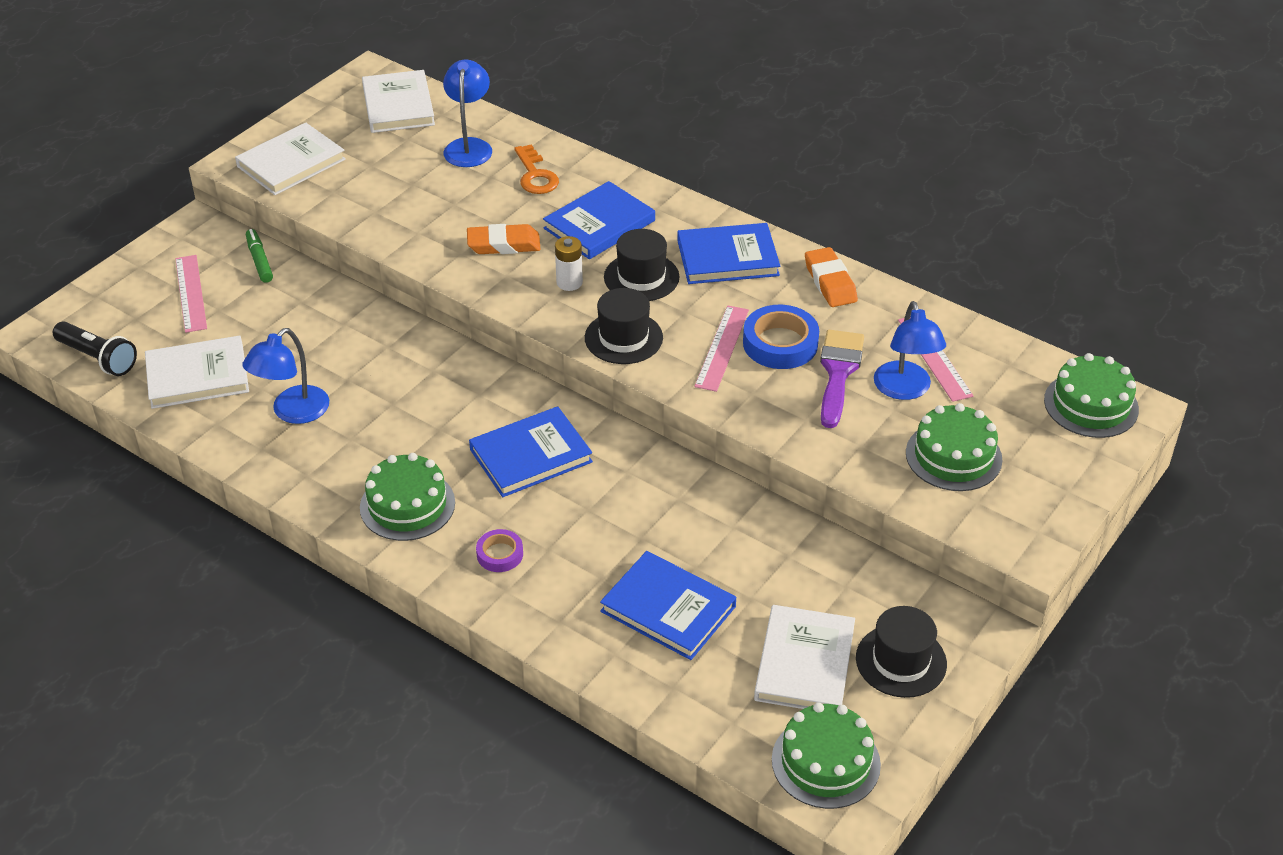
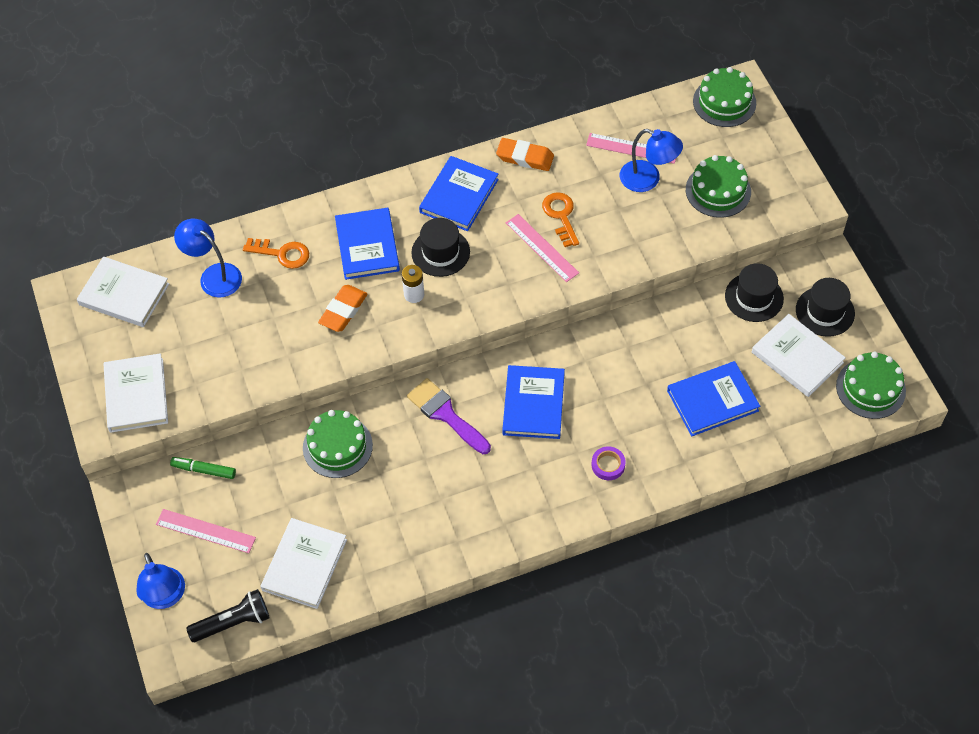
camera: 55 degrees left, 15 degrees up
blue lamp [242,328,329,424] -> blue lamp moved to [136,553,185,609]
green cake [360,453,455,541] -> green cake moved to [303,410,373,478]
black hat [585,288,663,364] -> black hat moved to [725,263,784,322]
blue tape [743,305,819,369] -> orange key [542,192,579,247]
purple brush [820,330,864,428] -> purple brush moved to [407,378,491,454]

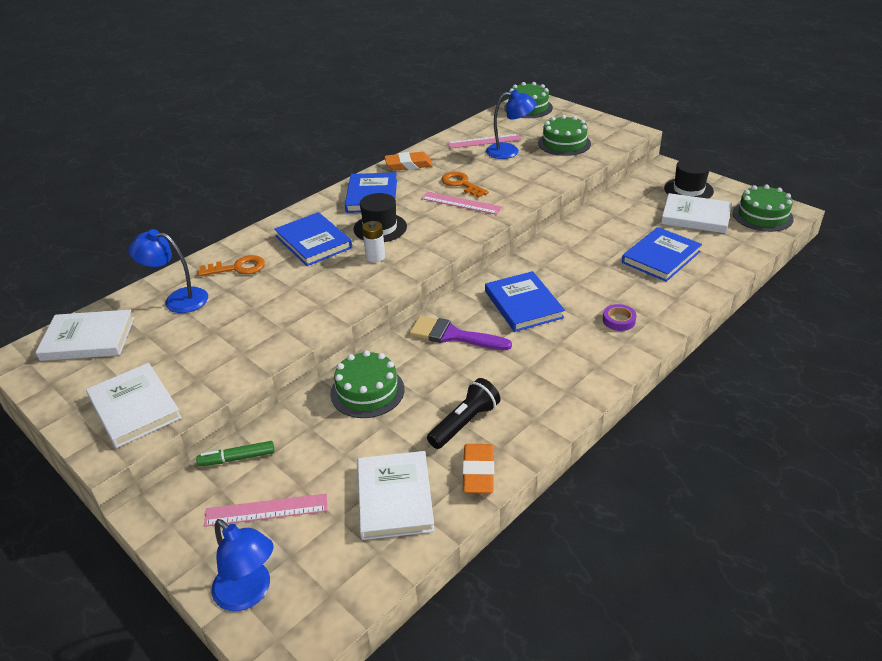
camera: 25 degrees left, 20 degrees down
black flashlight [186,589,270,642] -> black flashlight moved to [427,378,500,449]
orange eraser [318,285,368,332] -> orange eraser moved to [462,444,494,493]
black hat [725,263,784,322] -> none

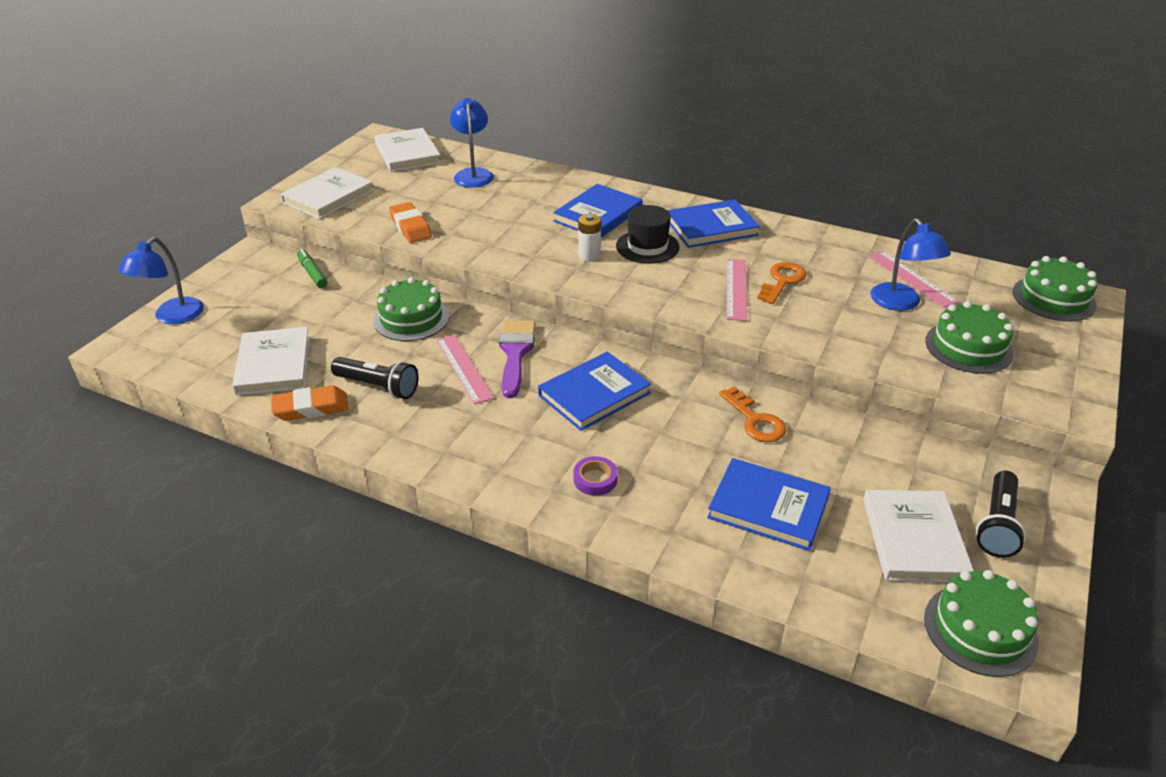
camera: 70 degrees right, 0 degrees up
orange key [198,255,265,276] -> orange key moved to [719,386,786,442]
pink ruler [204,494,327,527] -> pink ruler moved to [436,335,494,404]
white book [357,451,435,540] -> white book turned 75 degrees counterclockwise [232,327,310,396]
orange eraser [384,152,433,171] -> orange eraser moved to [389,202,432,243]
black hat [664,158,714,199] -> black flashlight [976,471,1026,558]

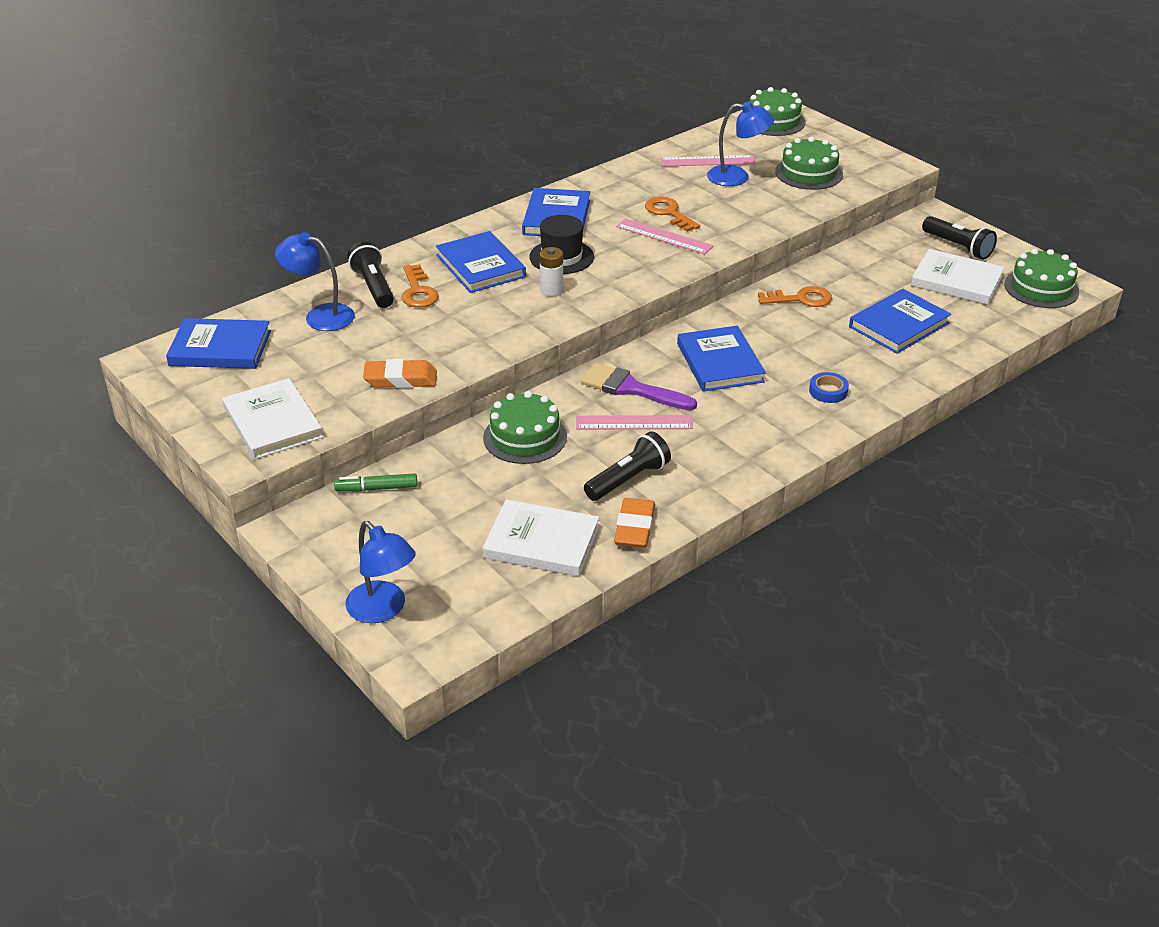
camera: 65 degrees left, 0 degrees up
white book [374,128,441,172] -> blue book [166,318,271,369]
purple tape [573,456,618,496] -> blue tape [809,372,849,403]
none -> black flashlight [347,241,394,308]
none -> orange key [402,264,439,308]

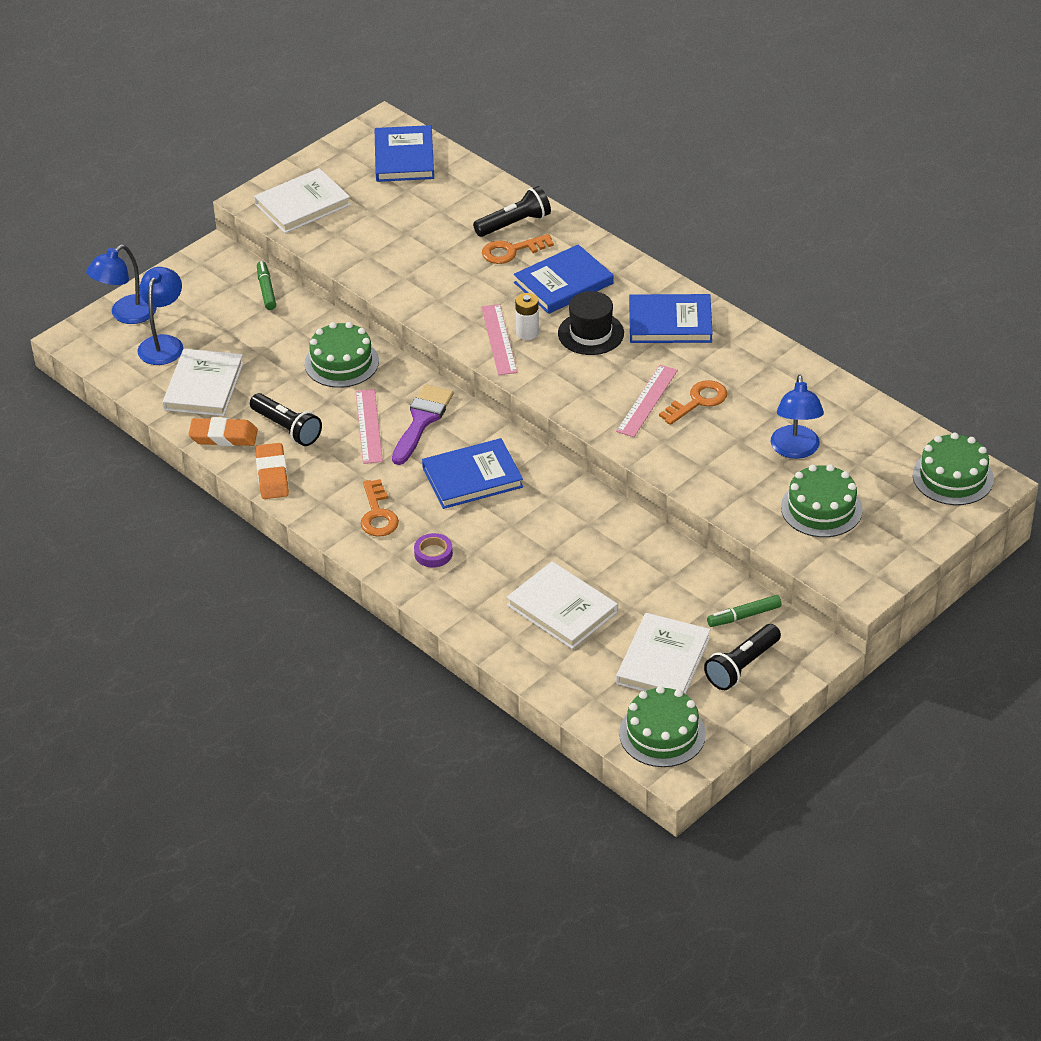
camera: 85 degrees right, 5 degrees up
blue lamp [275,232,355,331] -> blue lamp moved to [138,267,183,365]
orange eraser [363,359,437,388] -> orange eraser moved to [255,443,289,499]
pink ruler [661,155,755,167] -> pink ruler moved to [481,304,517,375]
orange key [758,286,832,307] -> orange key moved to [361,479,399,537]
blue tape [809,372,849,403] -> purple tape [414,533,453,568]
blue book [849,289,951,354] -> white book [507,561,618,649]
none -> green marker [707,595,781,627]

